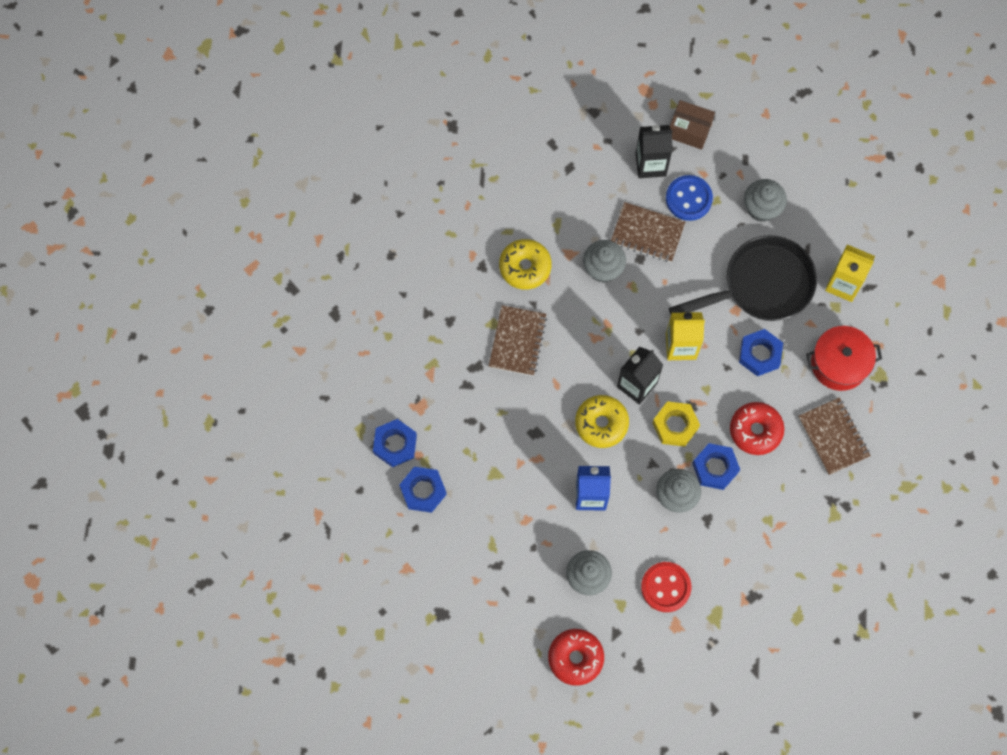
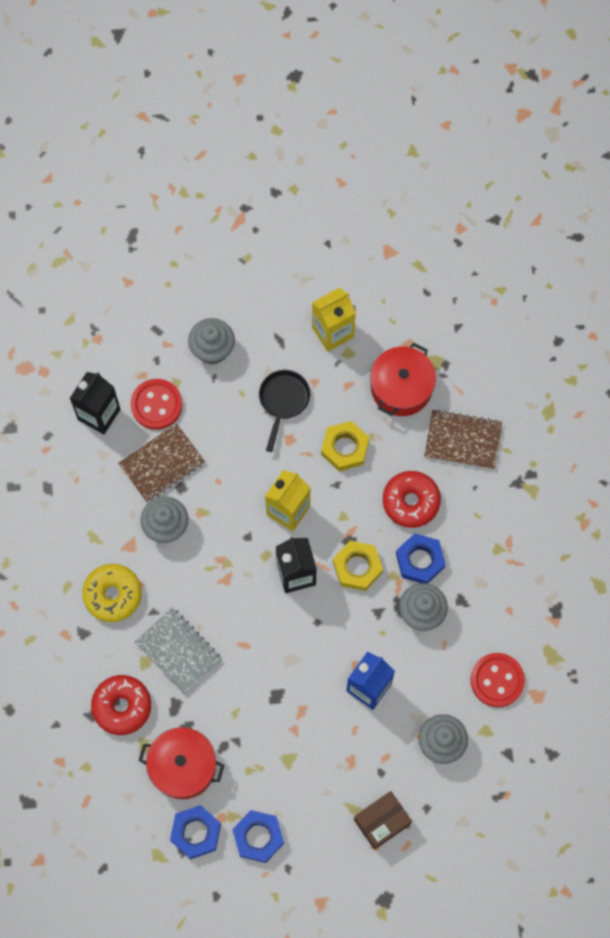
camera: 55 degrees left, 0 degrees up
brown notebook [489,305,547,376] -> grey notebook [135,607,222,695]
red donut [548,629,604,686] -> red donut moved to [91,675,151,735]
yellow donut [575,395,629,448] -> none
blue button [666,175,713,221] -> red button [130,379,182,430]
black pan [669,235,817,321] -> black pan [259,370,310,452], size x0.53
brown box [670,100,715,150] -> brown box moved to [354,791,412,850]
blue nut [739,329,783,376] -> yellow nut [321,421,369,471]
none -> red pot [139,727,224,799]

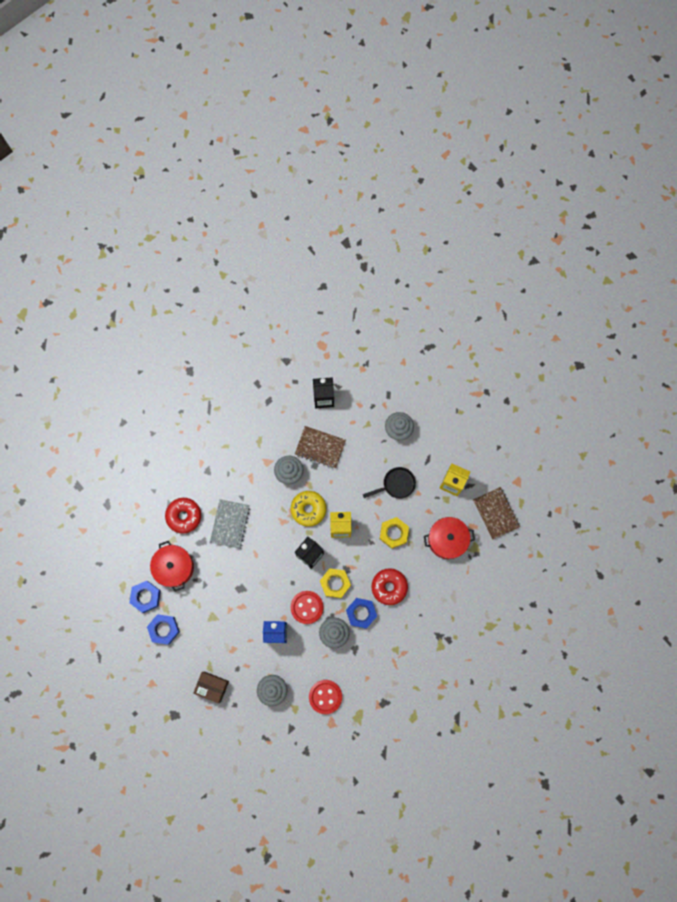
camera: 55 degrees right, 5 degrees up
yellow donut [82,564,142,622] -> yellow donut moved to [291,491,326,527]
red button [130,379,182,430] -> red button moved to [291,591,324,624]
brown notebook [424,409,502,469] -> brown notebook moved to [473,487,520,540]

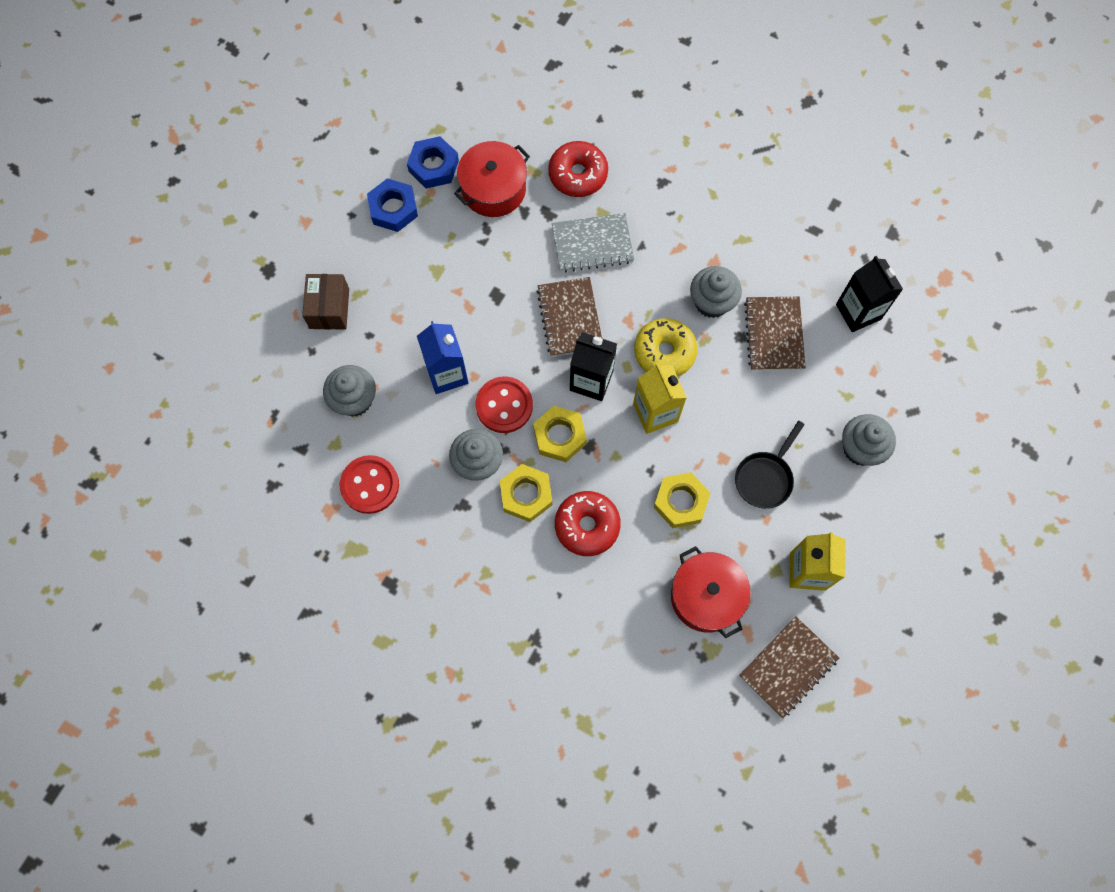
camera: 70 degrees right, 5 degrees down
blue nut [346,598,377,629] -> yellow nut [500,464,552,522]
black pan [363,467,416,499] -> black pan turned 75 degrees clockwise [735,421,805,509]
none -> brown notebook [536,277,602,357]

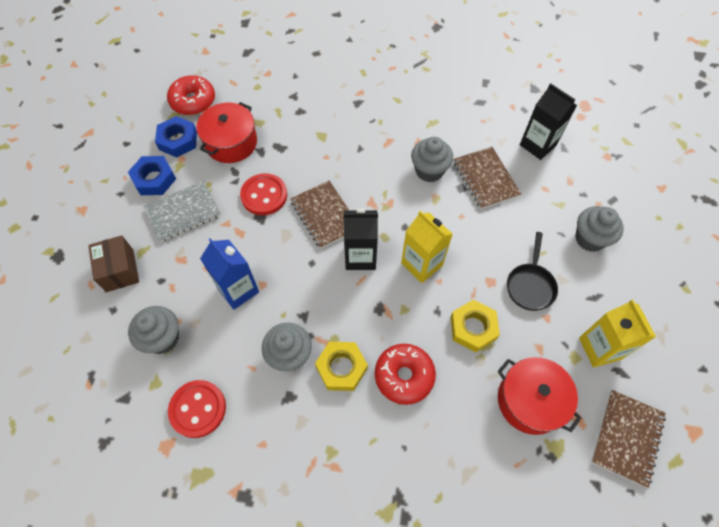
camera: 20 degrees left, 10 degrees down
red button [475,377,533,433] -> red button moved to [240,173,287,215]
yellow nut [533,406,587,462] -> none
red donut [548,141,608,197] -> red donut moved to [167,75,215,115]
grey notebook [552,213,634,272] -> grey notebook moved to [144,181,221,242]
yellow donut [634,318,698,377] -> none

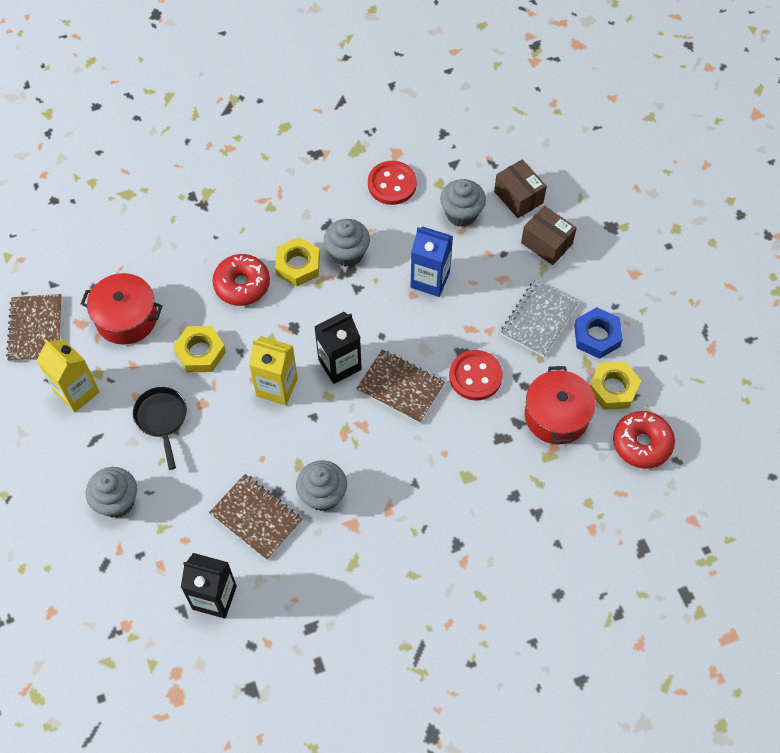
camera: 150 degrees right, 0 degrees up
blue nut [155,116,197,158] -> yellow nut [590,361,641,410]
none -> brown box [494,159,547,218]

